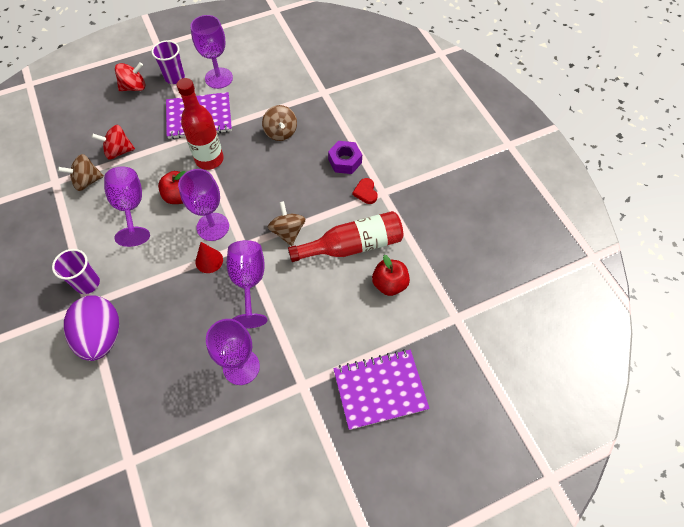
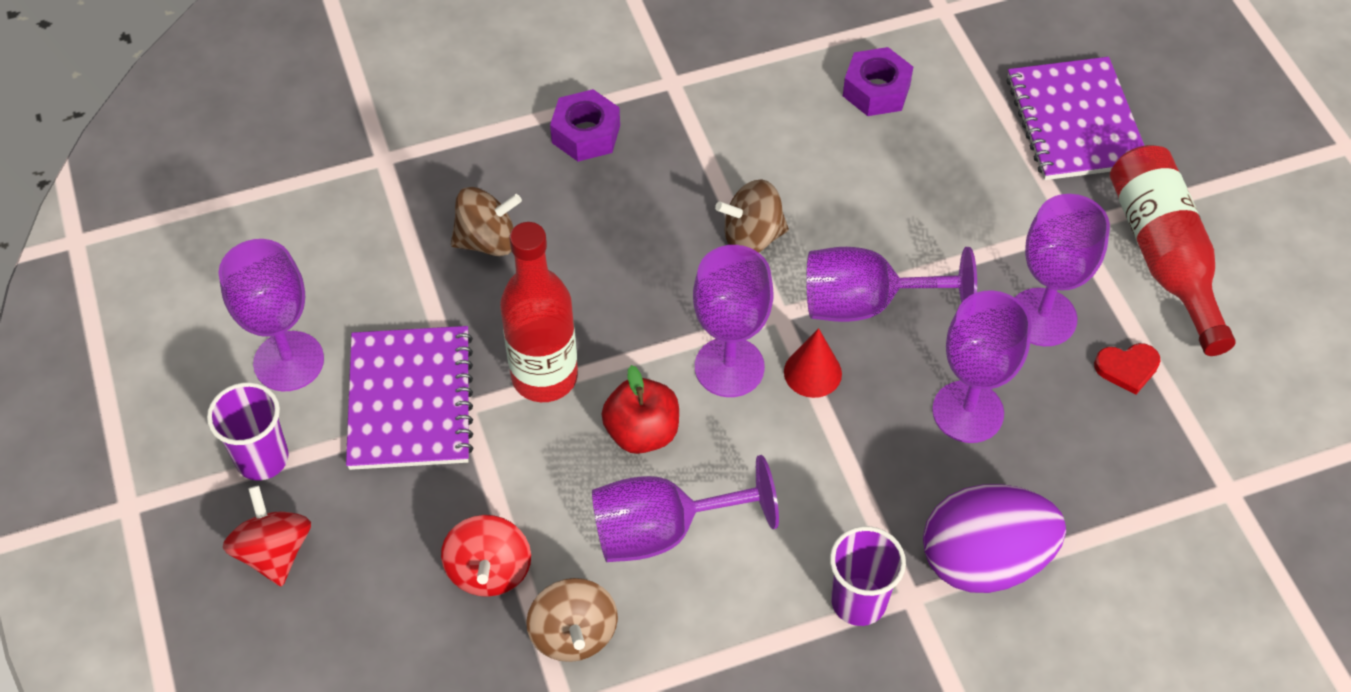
camera: 85 degrees left, 5 degrees down
red bottle [288,211,403,262] -> red bottle moved to [1110,145,1236,356]
red heart [352,178,377,204] -> red heart moved to [1094,343,1161,395]
red apple [372,255,410,296] -> purple nut [843,47,913,116]
none -> purple goblet [932,290,1032,443]

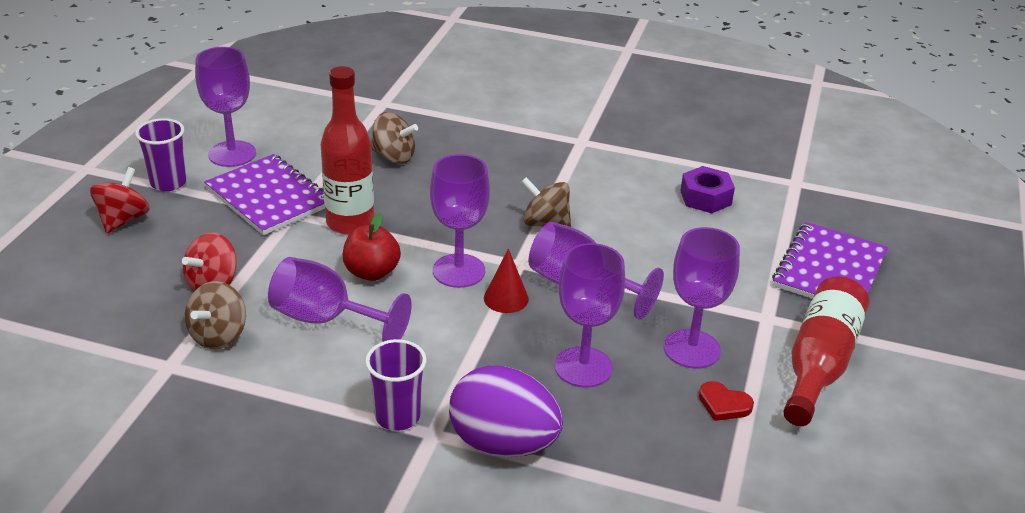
camera: 35 degrees right, 20 degrees down
purple notebook [346,326,473,470] -> purple notebook turned 75 degrees counterclockwise [204,154,325,235]
purple nut [550,89,620,162] -> none

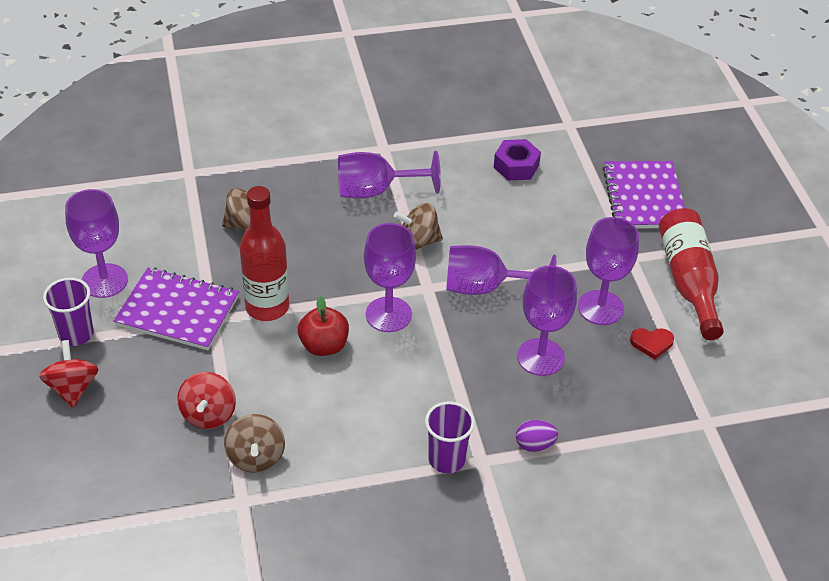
camera: 30 degrees left, 10 degrees up
purple goblet [268,257,412,342] -> purple goblet moved to [338,151,441,199]
purple egg [449,366,563,457] -> purple egg [516,420,558,452], size x0.45
red cone [484,249,529,313] -> none

